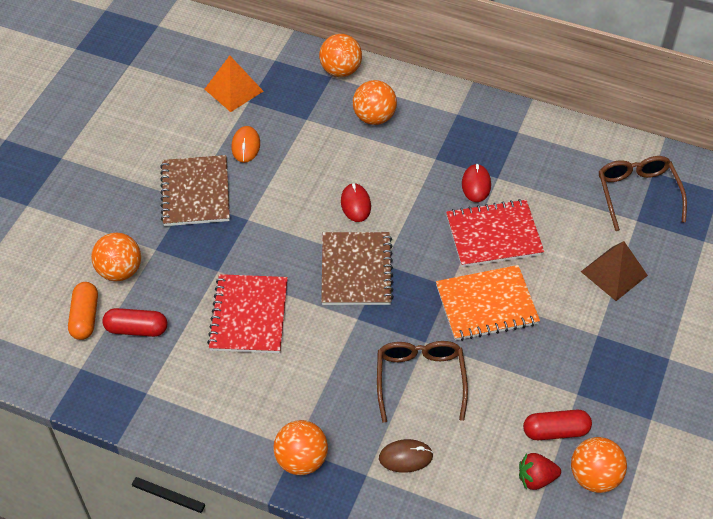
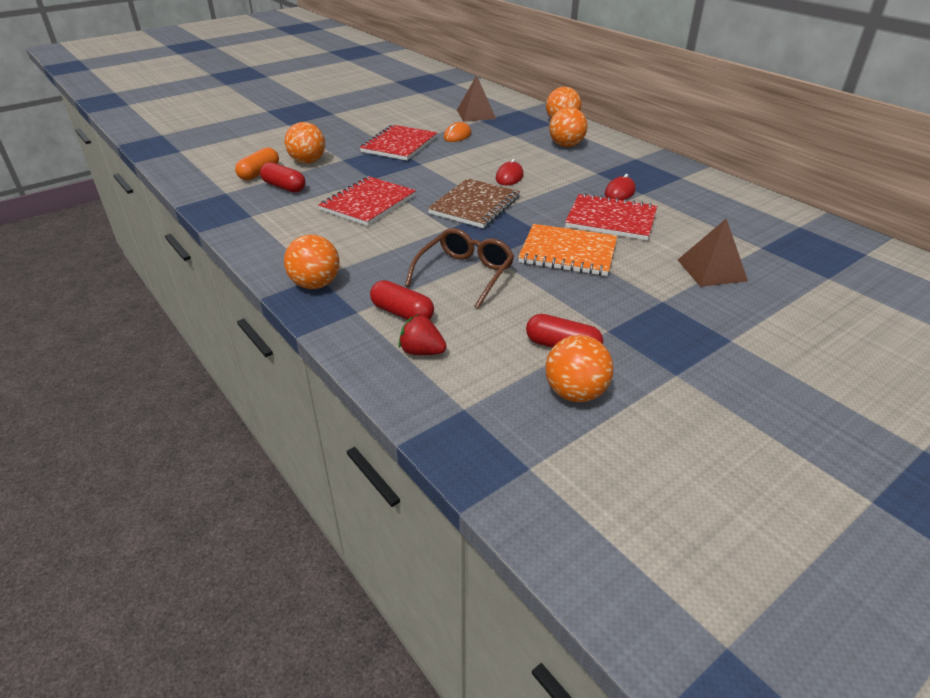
camera: 30 degrees right, 15 degrees down
brown notebook [160,155,230,226] -> red notebook [360,125,438,160]
orange pyramid [205,55,263,112] -> brown pyramid [457,75,496,122]
brown mouse [379,439,433,473] -> red capsule [370,280,434,320]
red strawberry [519,453,561,490] -> red strawberry moved to [399,315,447,355]
brown glasses [599,156,687,231] -> none

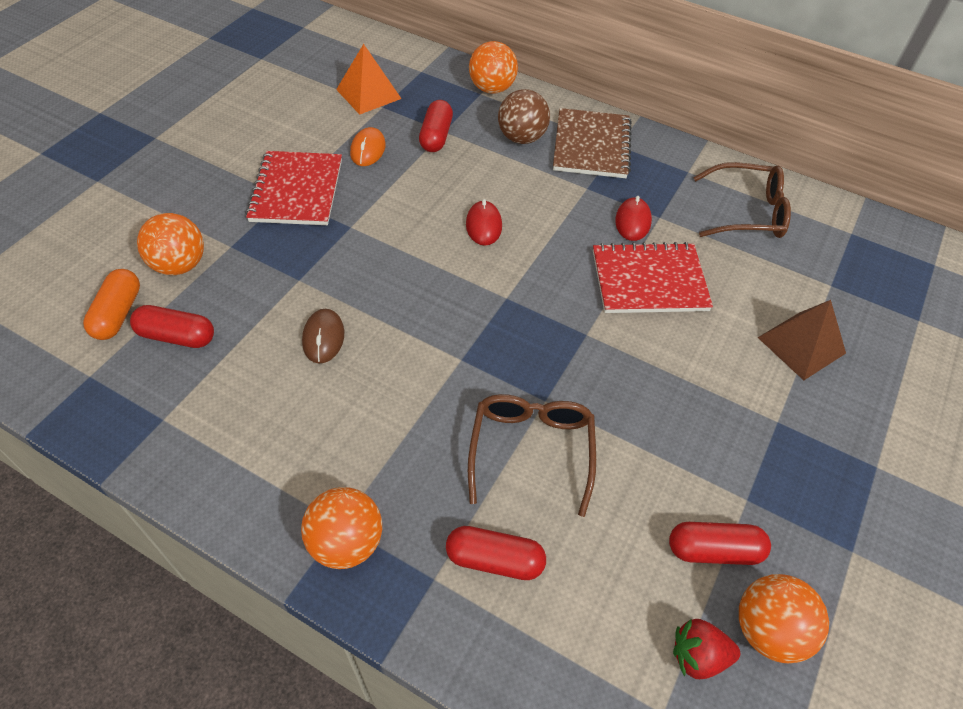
camera: 25 degrees left, 15 degrees up
red notebook [318,176,416,226] -> brown mouse [302,309,344,364]
red strawberry [399,315,447,355] -> red strawberry moved to [673,619,740,679]
brown notebook [428,178,520,228] -> brown notebook moved to [553,108,632,178]
brown pyramid [457,75,496,122] -> orange pyramid [336,44,401,115]
orange notebook [518,224,617,276] -> none
orange ball [549,107,587,147] -> brown ball [498,89,550,144]
none -> red capsule [419,100,453,152]
none -> brown glasses [693,162,791,238]

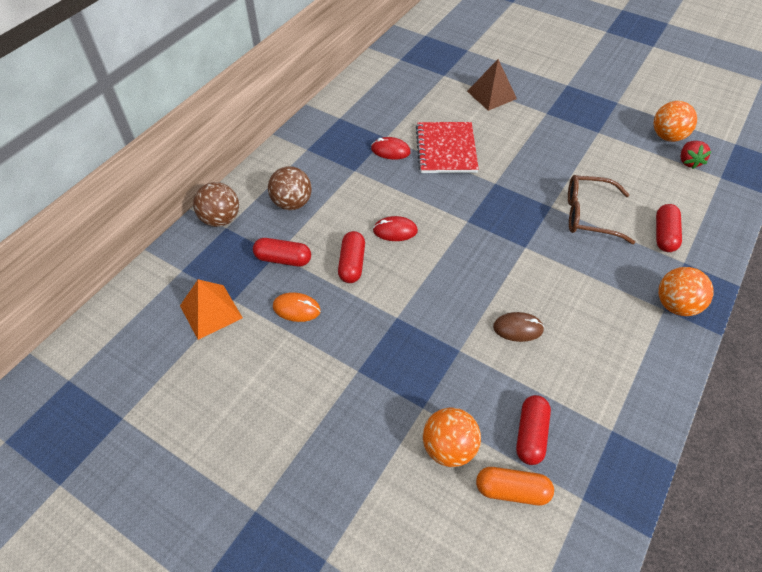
camera: 85 degrees left, 0 degrees up
red notebook [246,151,342,225] -> none
orange ball [469,41,518,94] -> brown ball [193,182,239,227]
brown notebook [553,108,632,178] -> none
red capsule [669,522,771,565] -> red capsule moved to [338,231,365,283]
brown glasses [693,162,791,238] -> none

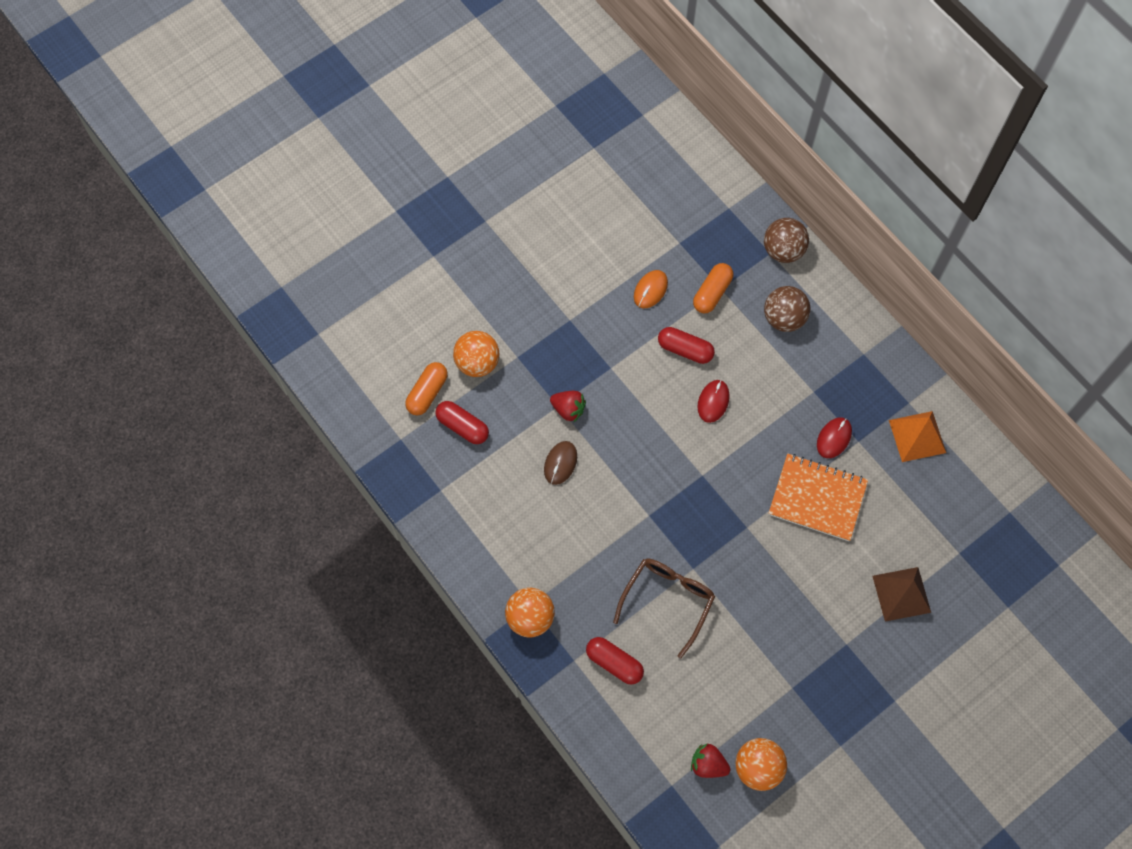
camera: 110 degrees right, 15 degrees up
orange pyramid [180,279,243,340] -> orange pyramid moved to [889,411,946,462]
red capsule [253,238,311,267] -> orange capsule [693,263,733,313]
red notebook [416,122,479,173] -> orange notebook [768,454,868,541]
none -> red strawberry [550,391,586,422]

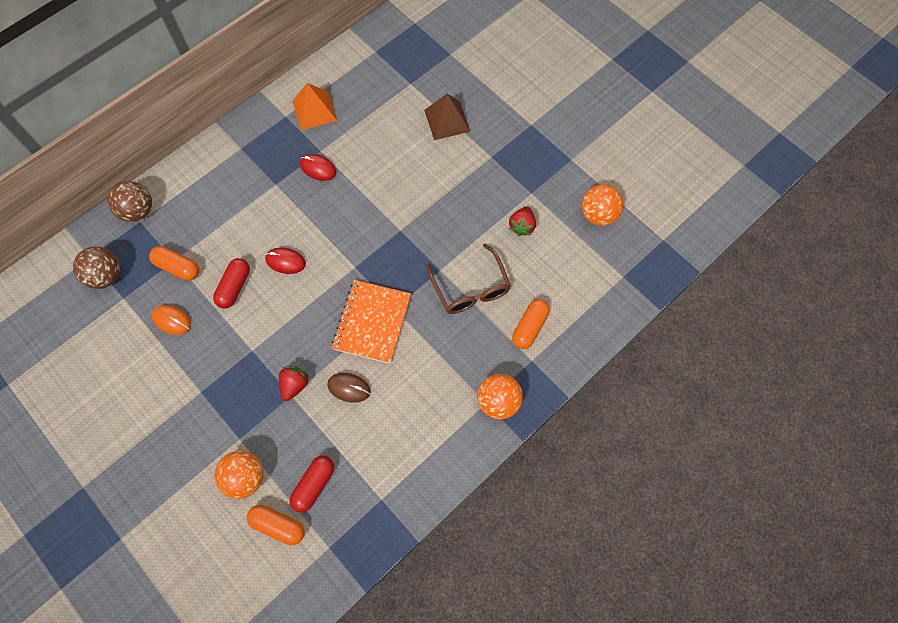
camera: 95 degrees left, 0 degrees up
red capsule [586,637,644,685] -> orange capsule [512,299,549,349]
brown glasses [613,559,715,658] -> brown glasses turned 135 degrees counterclockwise [427,244,511,314]
red strawberry [691,743,730,778] -> red strawberry moved to [509,207,536,236]
brown ball [764,286,810,332] -> brown ball moved to [73,247,120,289]
orange notebook [768,454,868,541] -> orange notebook moved to [332,280,411,364]

